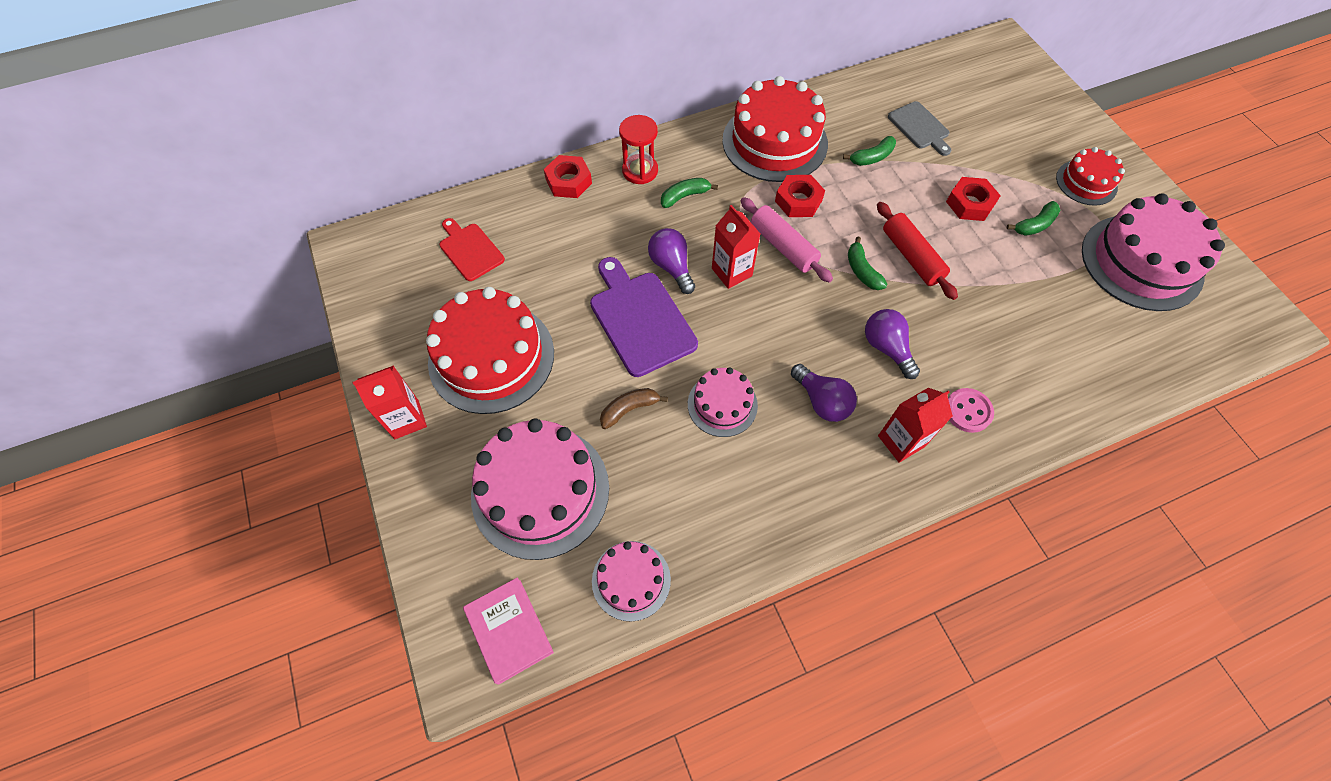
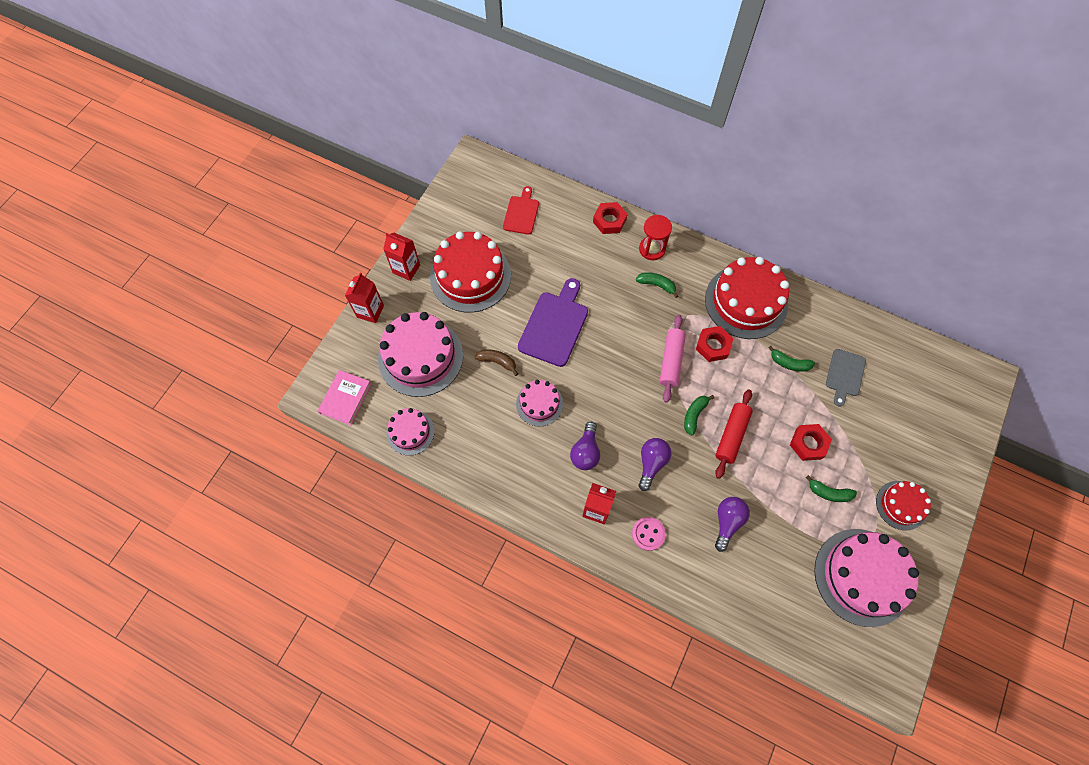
camera: 50 degrees right, 5 degrees up
purple light bulb [648,228,695,294] -> purple light bulb moved to [715,497,750,552]
red carton [712,205,760,289] -> red carton moved to [345,273,384,323]

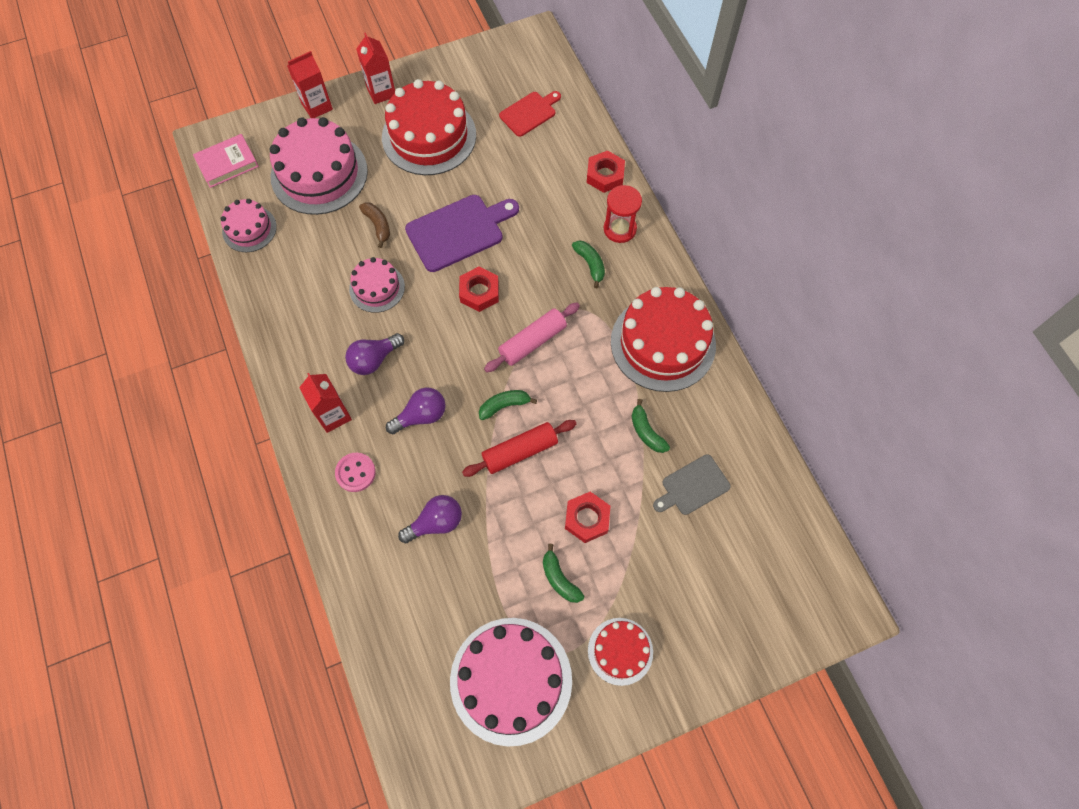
camera: 40 degrees right, 0 degrees up
red nut [696,326,733,362] -> red nut moved to [459,267,499,312]

